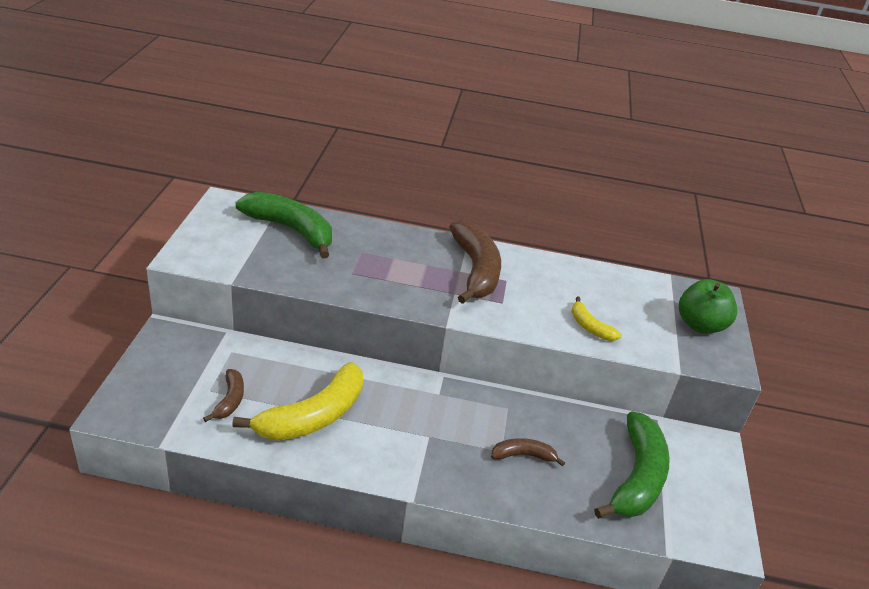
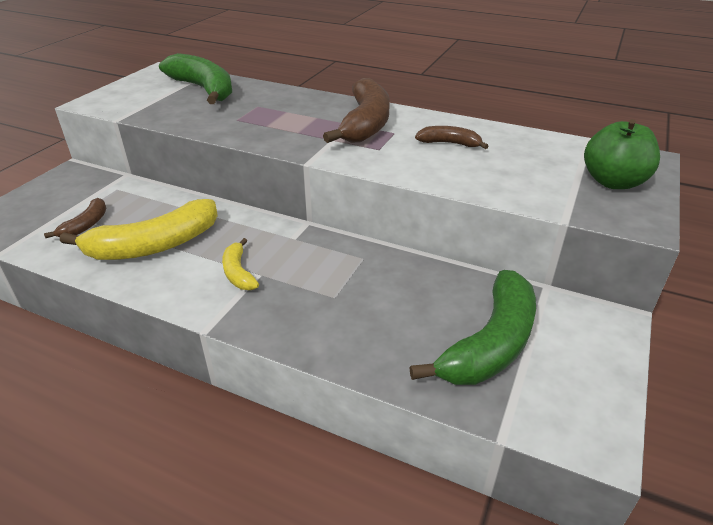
camera: 20 degrees right, 0 degrees up
brown banana [491,438,565,467] -> brown banana moved to [415,126,488,149]
yellow banana [571,296,622,341] -> yellow banana moved to [222,238,259,290]

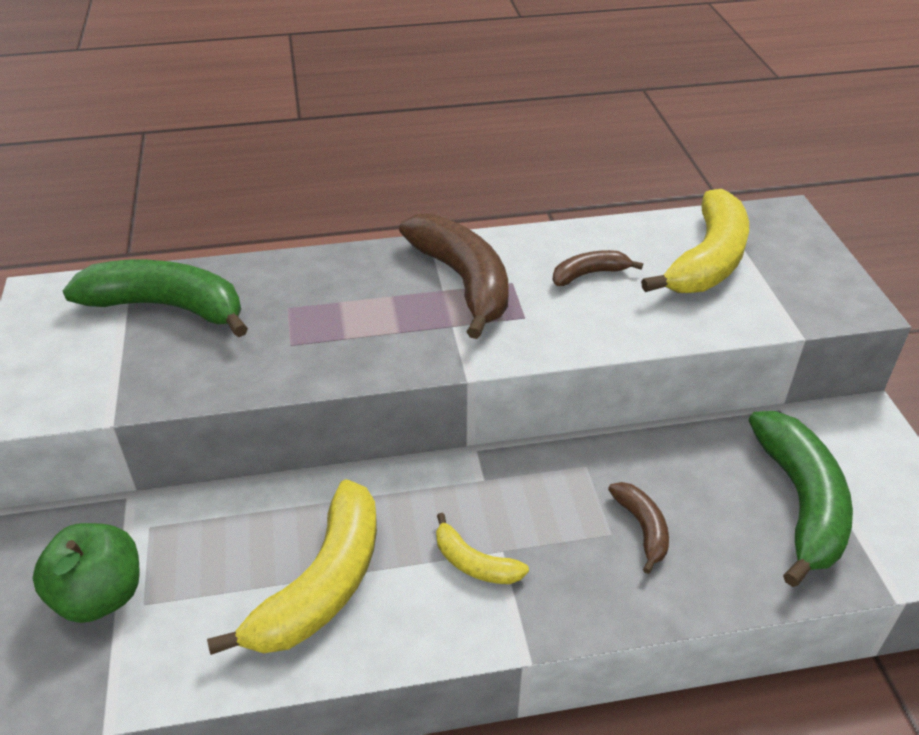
camera: 35 degrees left, 5 degrees up
brown banana [44,198,106,238] -> brown banana moved to [608,482,669,574]
green apple [584,119,660,189] -> green apple moved to [33,523,139,623]
none -> yellow banana [641,189,749,293]

